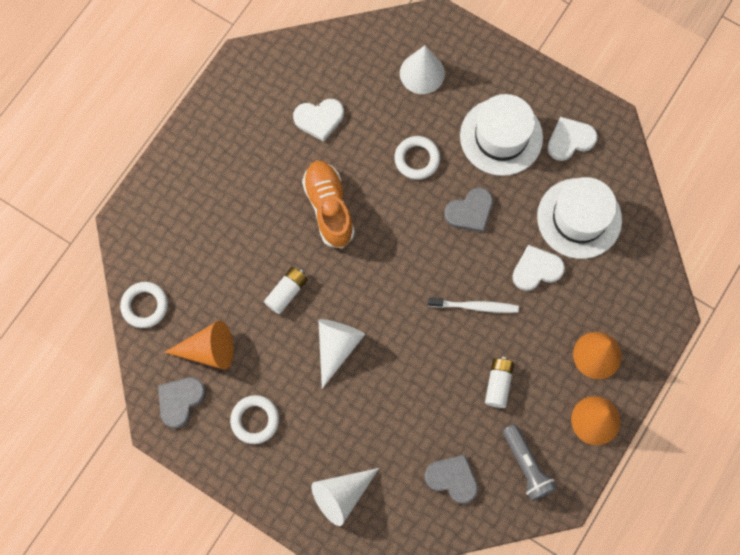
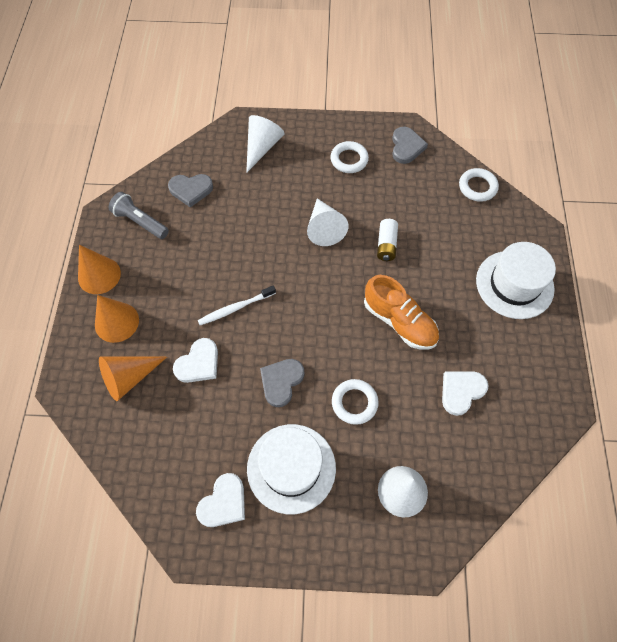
camera: 150 degrees right, 10 degrees down
orange cone [164,321,234,370] -> orange cone moved to [99,356,167,401]
white battery [485,357,514,408] -> none
white hat [537,177,622,259] -> white hat moved to [476,242,556,319]

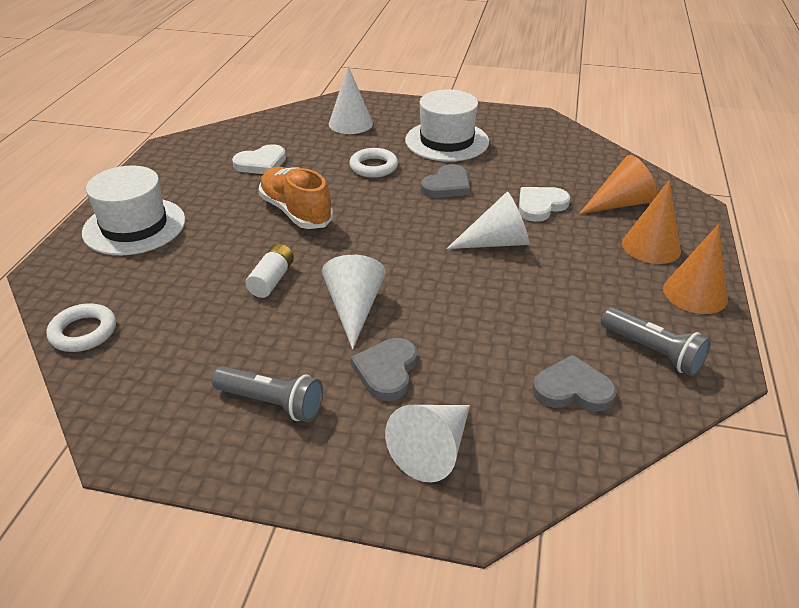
camera: 170 degrees left, 25 degrees down
white heart [196,473,245,527] -> none
white toothbrush [198,286,276,325] -> white cone [446,192,530,249]
white ring [330,141,369,173] -> grey flashlight [212,366,323,422]
grey heart [392,127,428,164] -> grey heart moved to [350,338,417,401]

